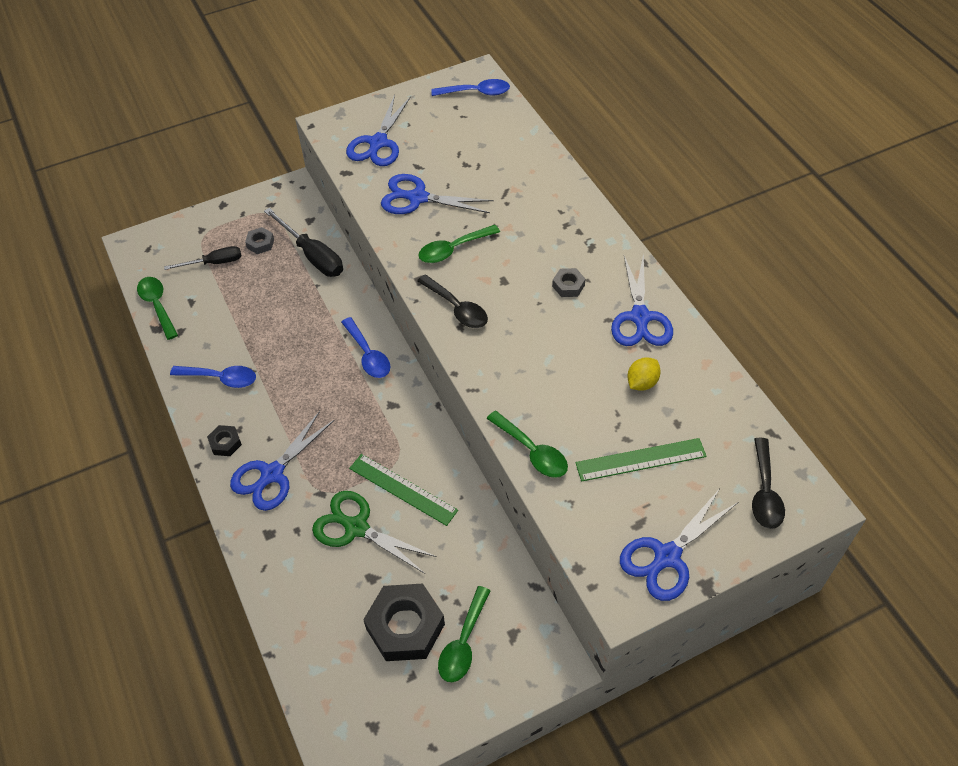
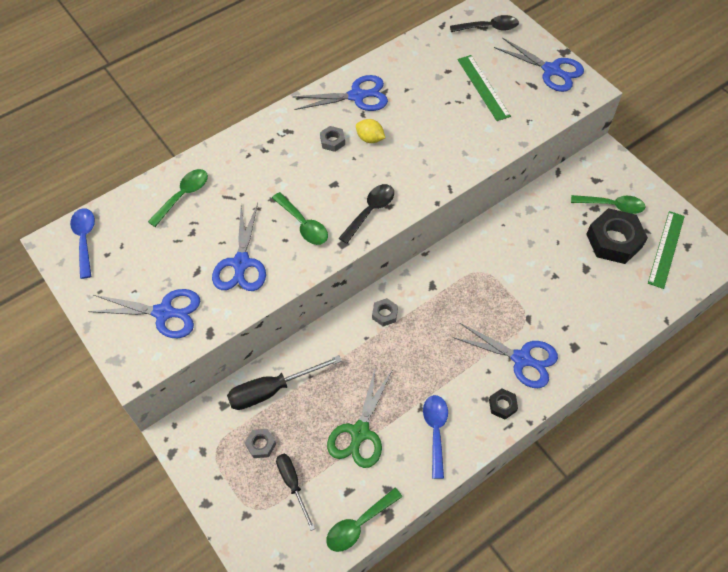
camera: 100 degrees left, 5 degrees up
black screwdriver [264,208,343,277] -> black screwdriver turned 150 degrees counterclockwise [227,355,342,410]
green scissors [312,491,437,574] -> green scissors moved to [327,366,393,468]
blue spoon [341,317,390,378] -> grey nut [372,298,398,327]
green ruler [349,454,458,526] -> green ruler moved to [648,211,685,289]
green spoon [487,411,568,478] -> green spoon moved to [148,169,208,227]
yellow lemon [627,358,661,391] -> yellow lemon moved to [356,119,385,143]

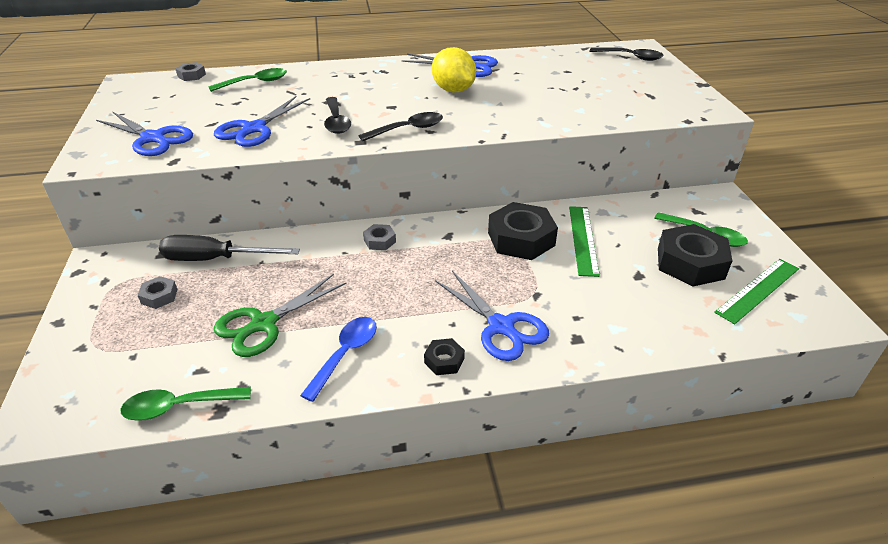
camera: 25 degrees right, 20 degrees down
blue spoon [70,209,95,279] -> none
green spoon [272,192,328,245] -> black spoon [324,97,351,134]
black screwdriver [276,454,315,531] -> none
grey nut [320,126,345,152] -> grey nut moved to [176,62,206,81]
yellow lemon [356,119,385,143] -> yellow lemon [432,47,476,93], size x1.69
green ruler [458,55,511,121] -> green ruler moved to [569,206,600,277]
blue scissors [494,37,584,92] -> none
none -> black nut [488,202,558,260]

